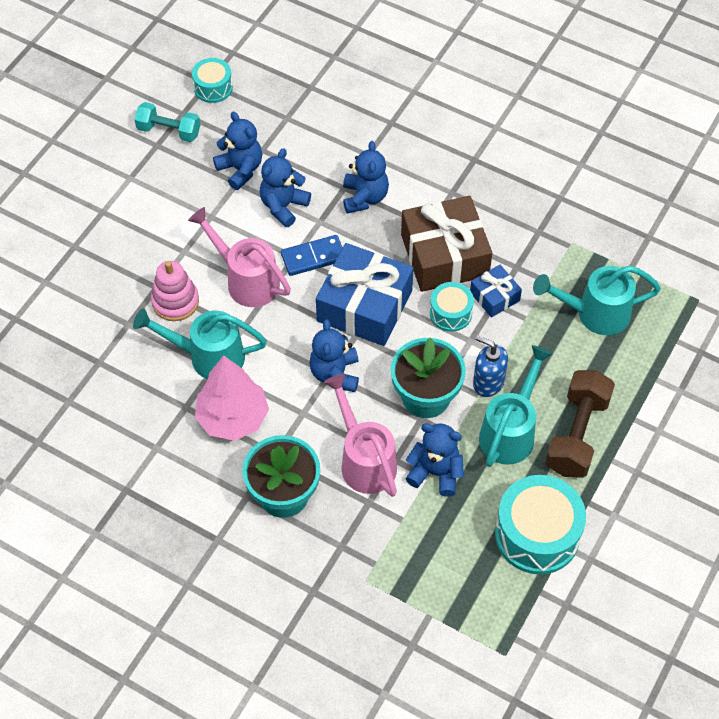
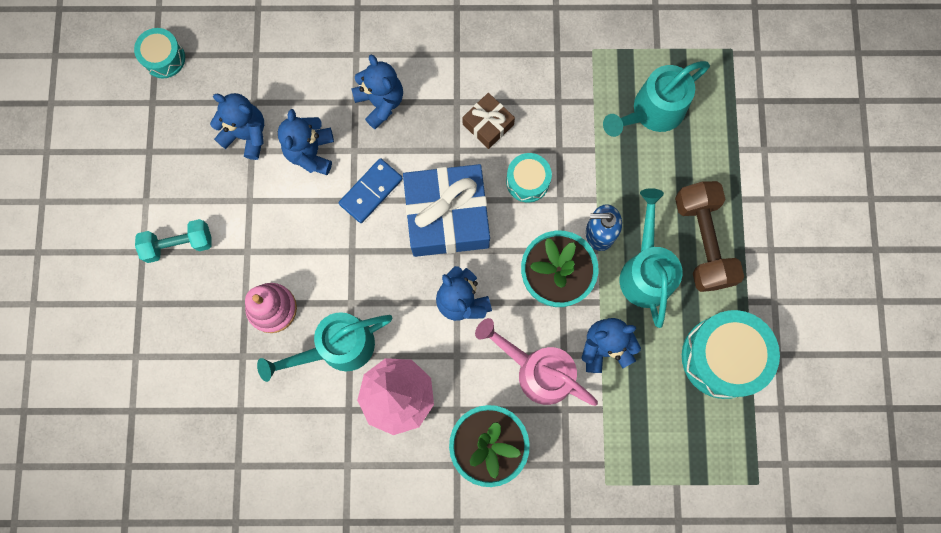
camera: 30 degrees left, 20 degrees up
turquoise dumbbell [134,102,200,142] -> turquoise dumbbell moved to [135,219,212,263]
pink watering can [188,207,291,307] -> none
brown gift [401,196,492,292] -> brown gift [462,93,515,149], size x0.50
blue gift [470,265,522,318] -> none

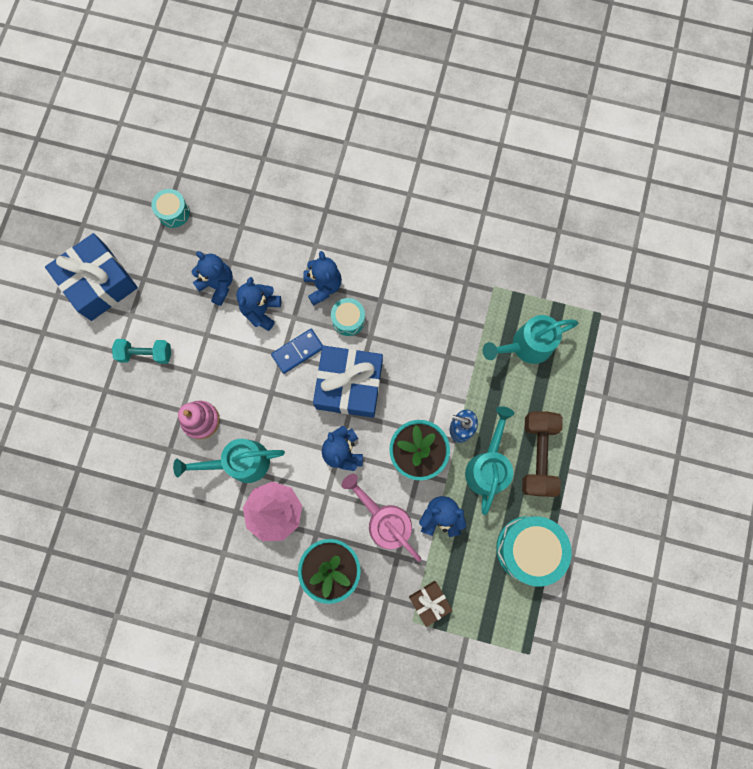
camera: 15 degrees right, 0 degrees up
brown gift [462,93,515,149] -> brown gift moved to [409,581,453,627]
turquoise drum [506,153,552,203] -> turquoise drum moved to [331,298,365,336]
none -> blue gift [45,233,138,321]

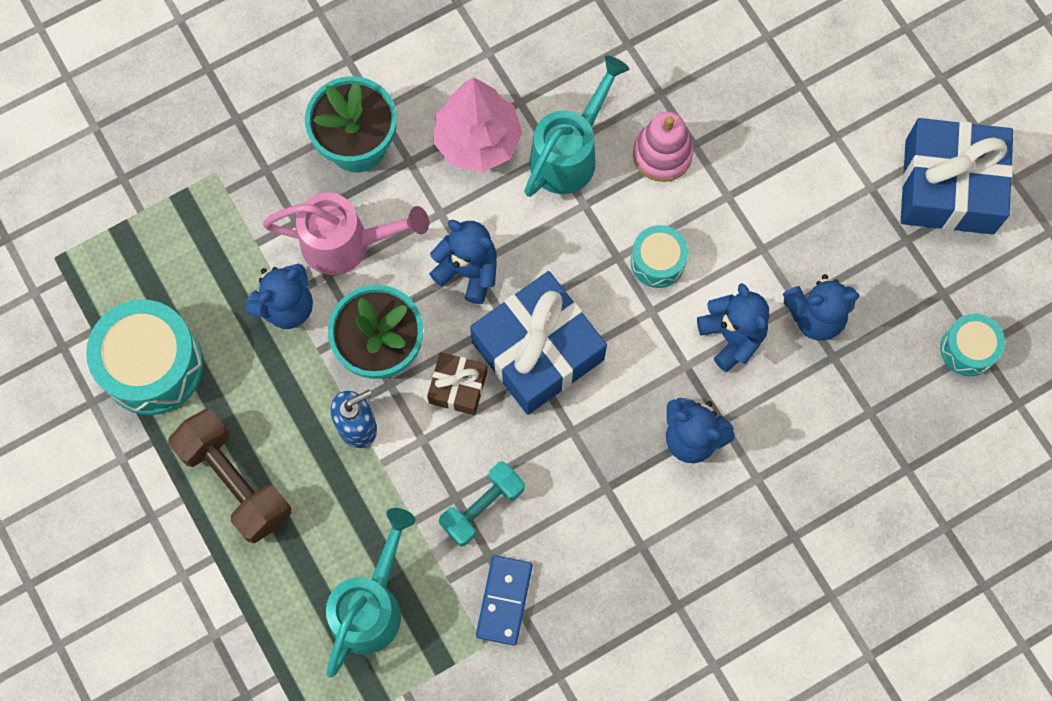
camera: 135 degrees right, 5 degrees down
turquoise dumbbell [112,339,171,364] -> turquoise dumbbell moved to [439,461,525,547]
blue domino [271,329,323,374] -> blue domino moved to [476,555,533,646]
turquoise drum [331,298,365,336] -> turquoise drum moved to [631,225,688,288]
brown gift [409,581,453,627] -> brown gift moved to [427,352,487,415]
turquoise watering can [465,406,514,515] -> none

